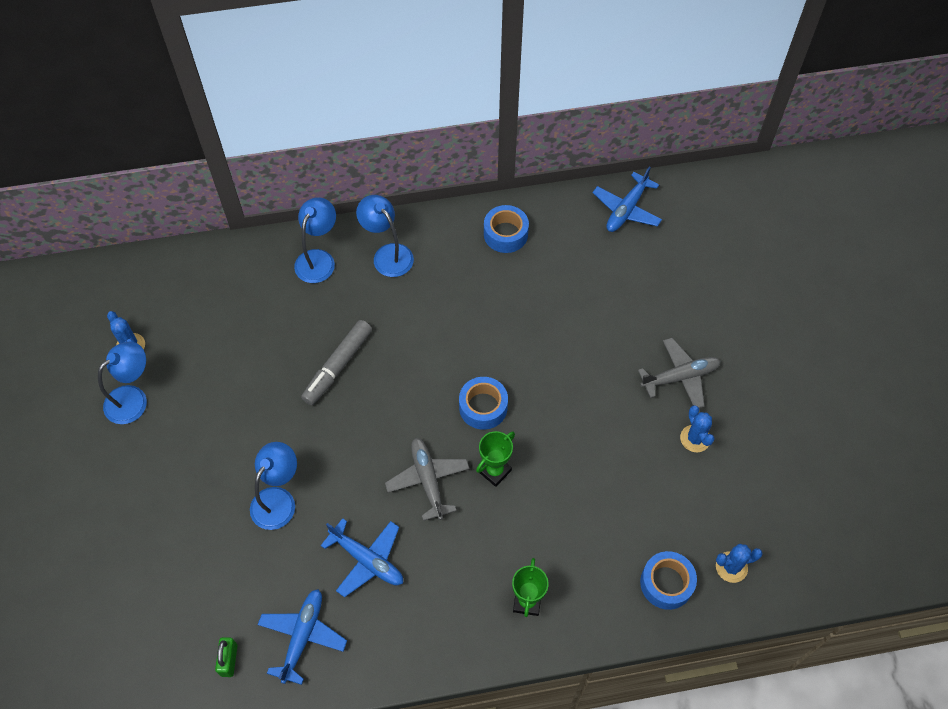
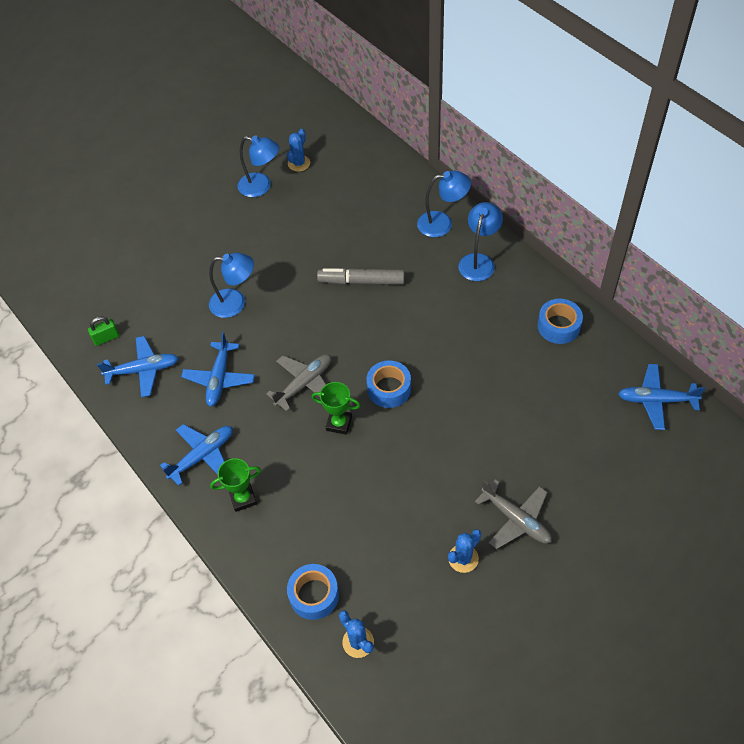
camera: 65 degrees right, 5 degrees down
none -> blue plane [160,424,233,486]

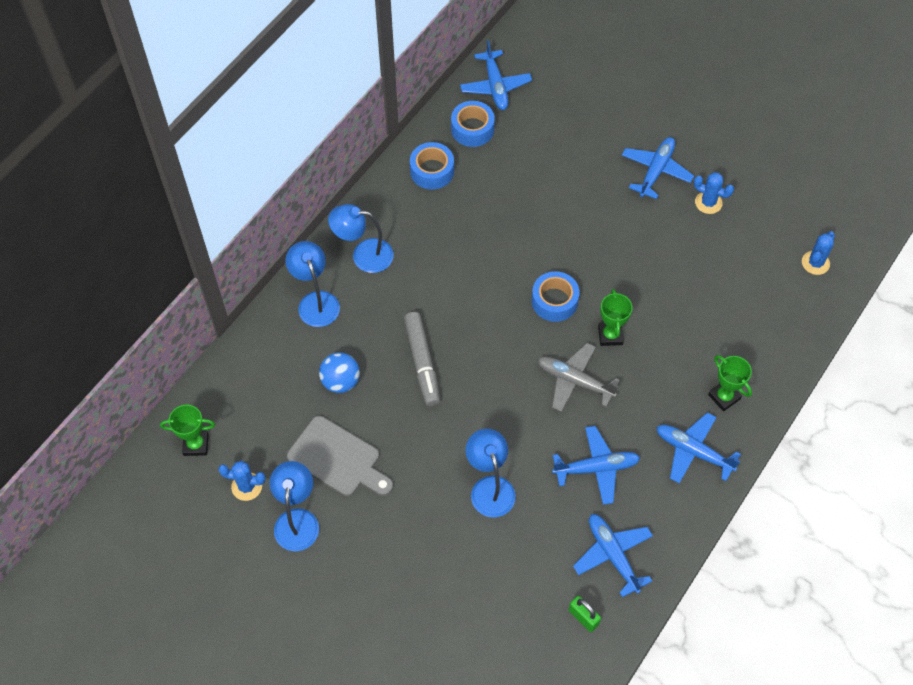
camera: 110 degrees left, 5 degrees up
blue tape [287,564,339,620] -> blue tape moved to [451,101,495,147]
grey plane [475,479,552,549] -> blue plane [622,137,694,199]
none -> green trophy [160,404,215,456]
none -> grey cutting board [287,416,393,496]
none -> blue ball [319,353,360,393]

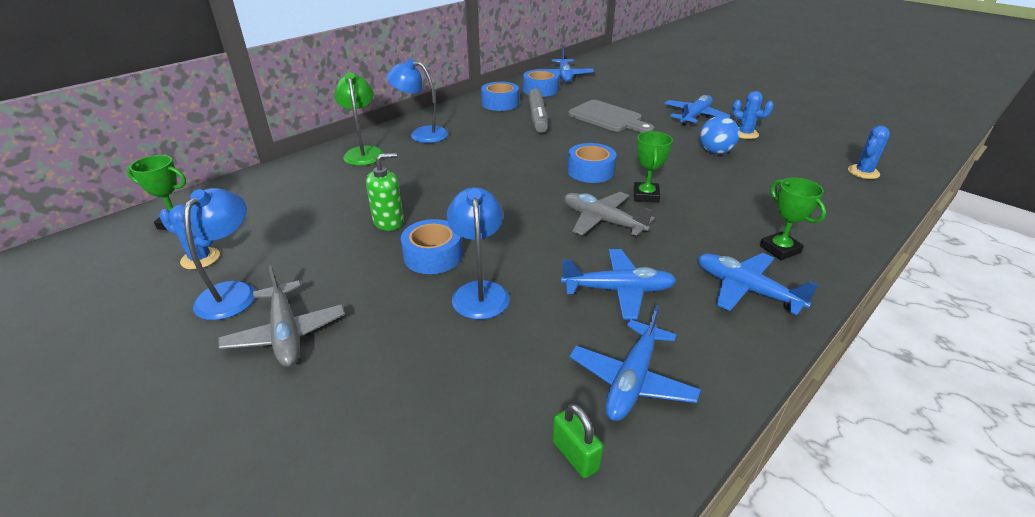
camera: 10 degrees right, 25 degrees down
blue lamp [285,241,340,327] -> green lamp [334,72,384,166]
grey cutting board [287,416,393,496] -> grey cutting board moved to [568,100,654,133]
blue ball [319,353,360,393] -> blue ball moved to [700,116,740,154]
grey marker [404,312,440,406] -> grey marker moved to [528,89,548,133]
blue plane [573,514,653,597] -> blue plane turned 135 degrees counterclockwise [570,305,701,421]
none -> grey plane [218,265,345,367]
none -> green soap dispenser [366,153,404,231]
none -> blue tape [401,219,463,274]

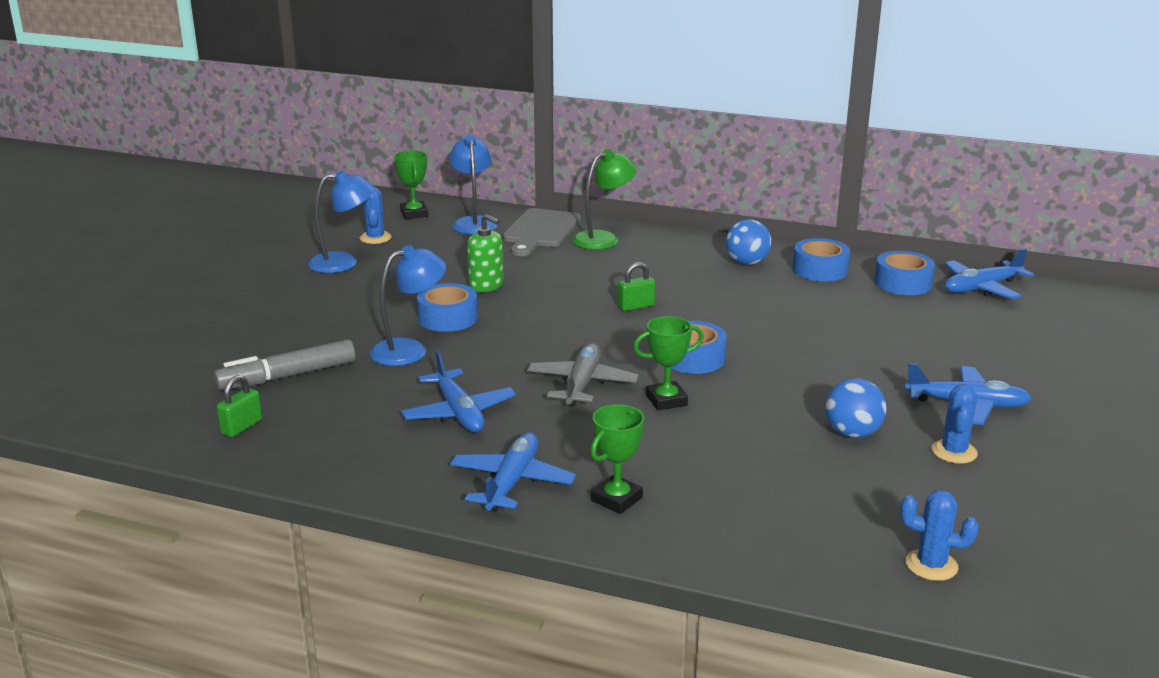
camera: 65 degrees right, 10 degrees down
grey plane [218,265,345,367] -> none
blue lamp [386,59,448,143] -> blue lamp moved to [449,135,497,235]
grey marker [528,89,548,133] -> grey marker moved to [214,339,356,390]
grey cutting board [568,100,654,133] -> grey cutting board moved to [503,208,581,256]
blue plane [570,305,701,421] -> none
none -> green padlock [618,262,655,311]
none -> blue ball [726,219,771,265]

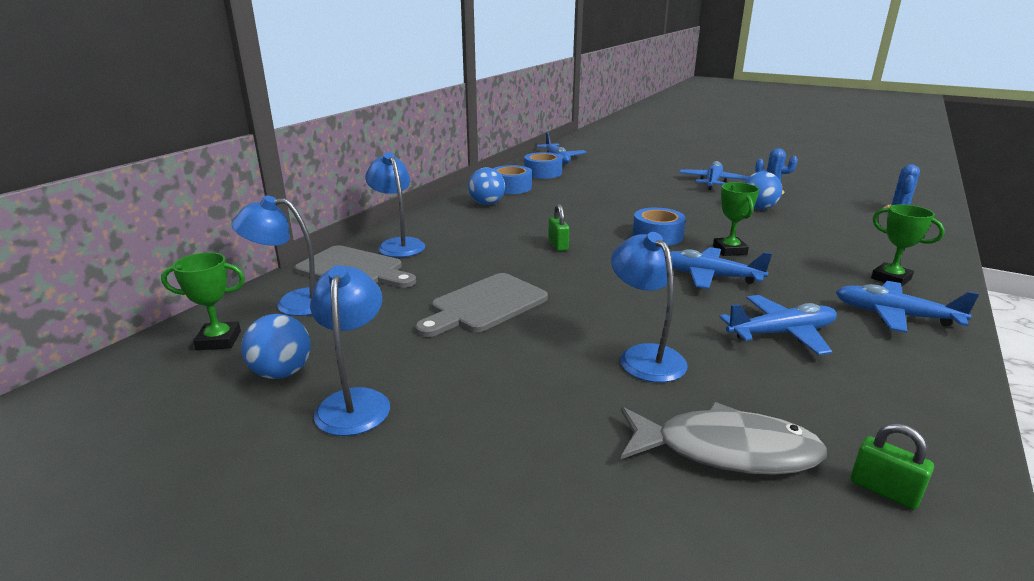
camera: 80 degrees left, 0 degrees up
grey marker [214,339,356,390] -> grey fish [621,402,827,475]
blue cactus [360,187,392,244] -> blue ball [241,314,311,379]
blue tape [417,283,478,332] -> none
green soap dispenser [467,214,504,292] -> grey cutting board [415,273,548,337]
grey plane [527,343,639,406] -> blue plane [671,247,772,289]
green lamp [572,149,637,250] -> blue lamp [365,152,425,257]

